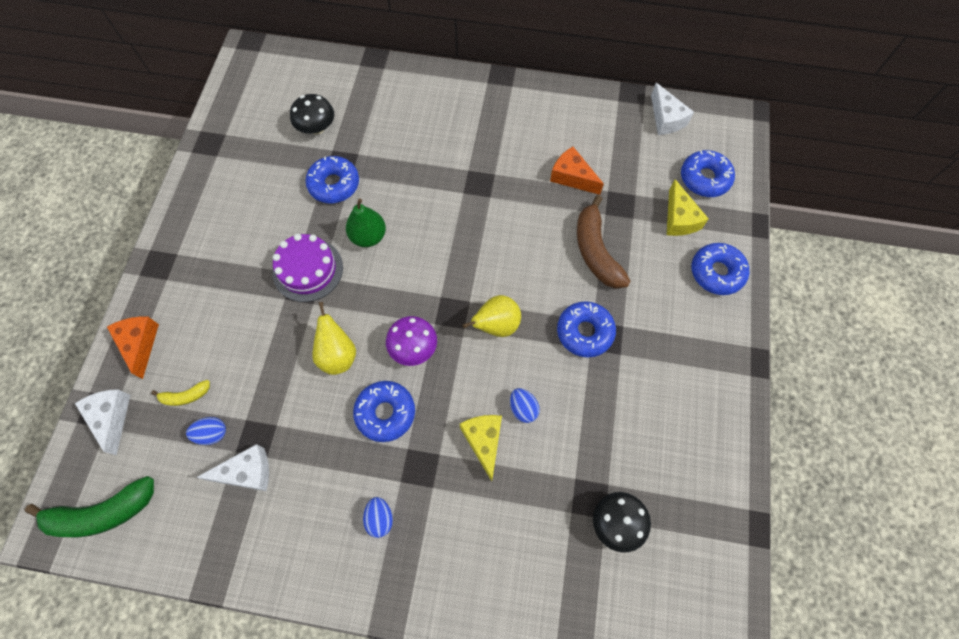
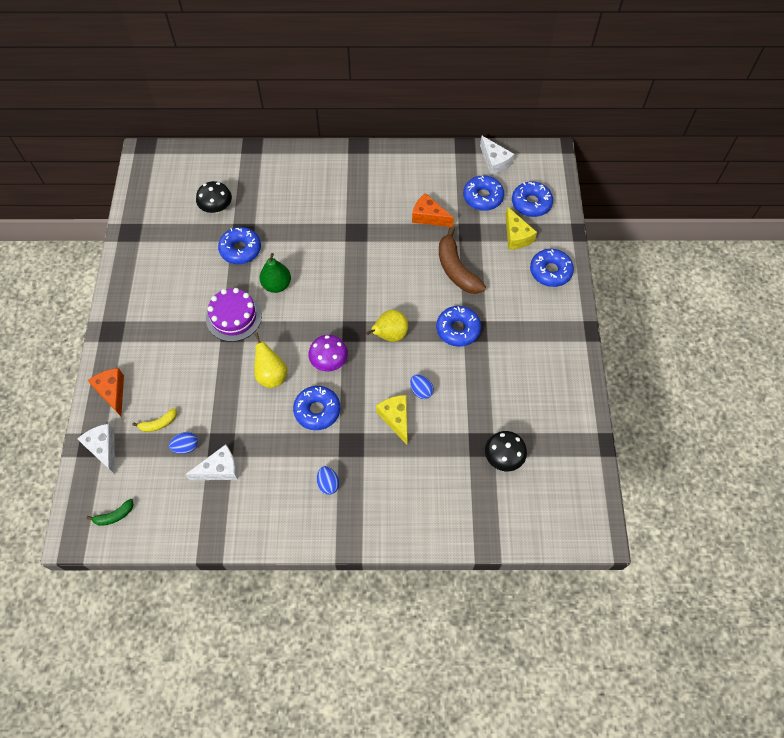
camera: 10 degrees left, 5 degrees down
green banana [25,476,154,537] -> green banana [86,499,134,526], size x0.50
none -> blue donut [463,175,504,211]

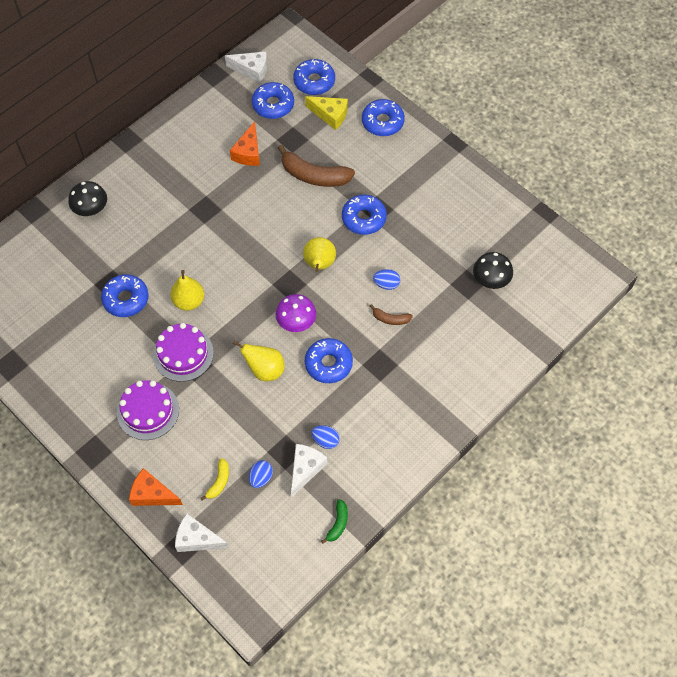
camera: 45 degrees left, 0 degrees up
green banana [86,499,134,526] -> green banana moved to [321,499,348,544]
black mushroom [196,181,232,213] -> black mushroom moved to [68,181,107,216]
green pear [259,253,291,293] -> yellow pear [170,270,204,311]
blue egg [317,466,339,495] -> blue egg moved to [311,425,340,449]
yellow cheese [376,395,408,445] -> brown banana [370,304,413,325]
orange cheese [412,193,454,227] -> orange cheese turned 60 degrees counterclockwise [230,121,260,166]
none -> purple cake [117,380,179,440]

